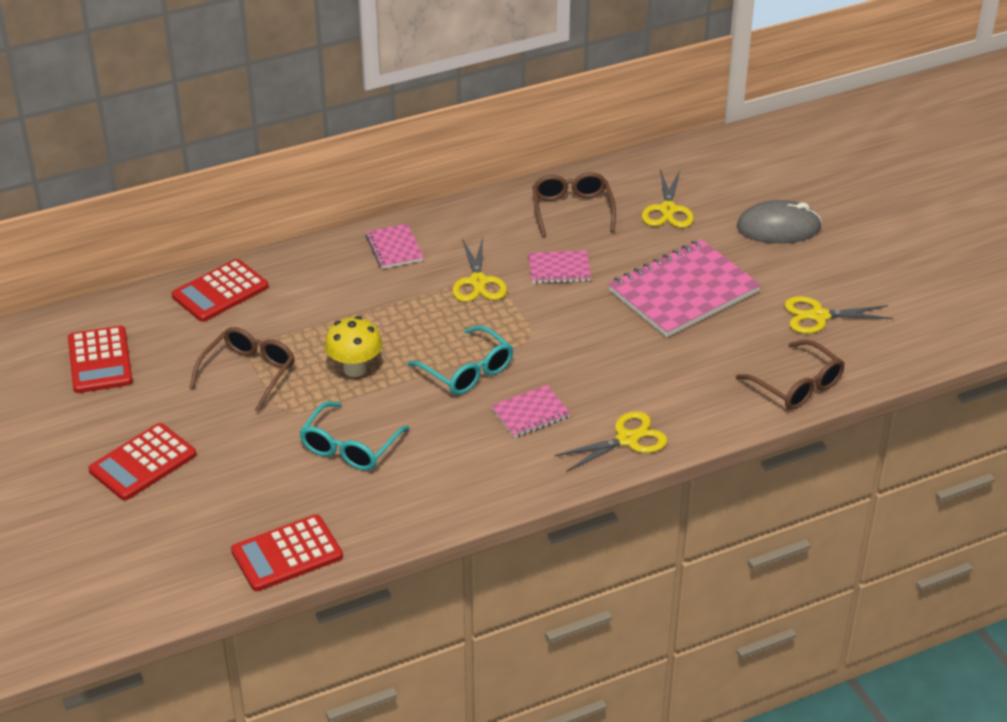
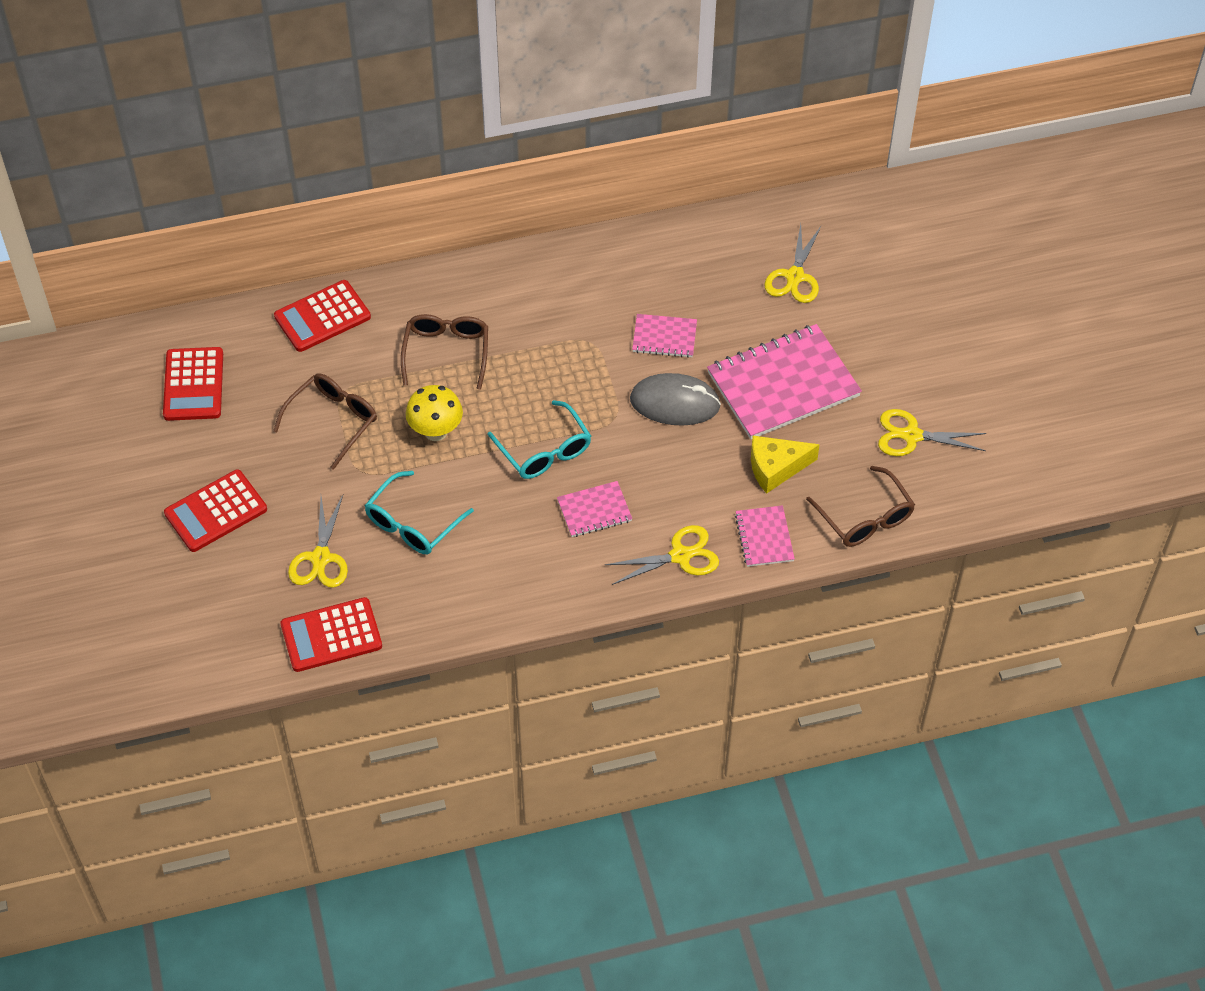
camera: 10 degrees right, 15 degrees up
pink notebook [366,223,424,269] -> pink notebook moved to [735,505,795,567]
yellow scissors [452,237,507,302] -> yellow scissors moved to [288,495,348,588]
brown glasses [532,172,616,237] -> brown glasses moved to [401,314,488,390]
grey mouse [737,200,822,243] -> grey mouse moved to [630,373,721,426]
none -> yellow cheese [751,436,820,493]

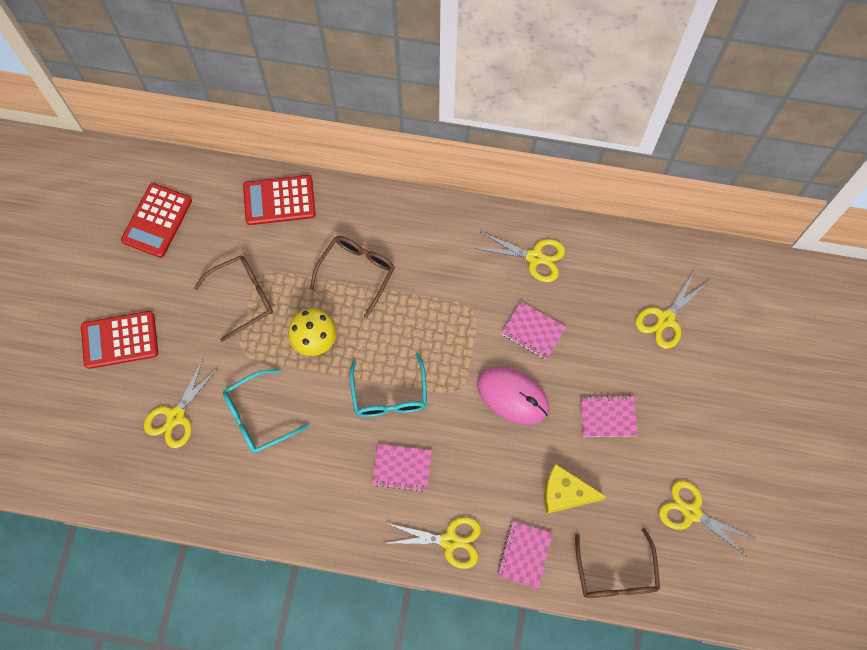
camera: 25 degrees right, 15 degrees up
red calculator [280,597,382,672] -> none
grey mouse [630,373,721,426] -> pink mouse [477,366,549,425]
pink notebook [707,324,862,439] -> pink notebook [581,395,638,437], size x0.49
none -> yellow scissors [475,232,565,282]

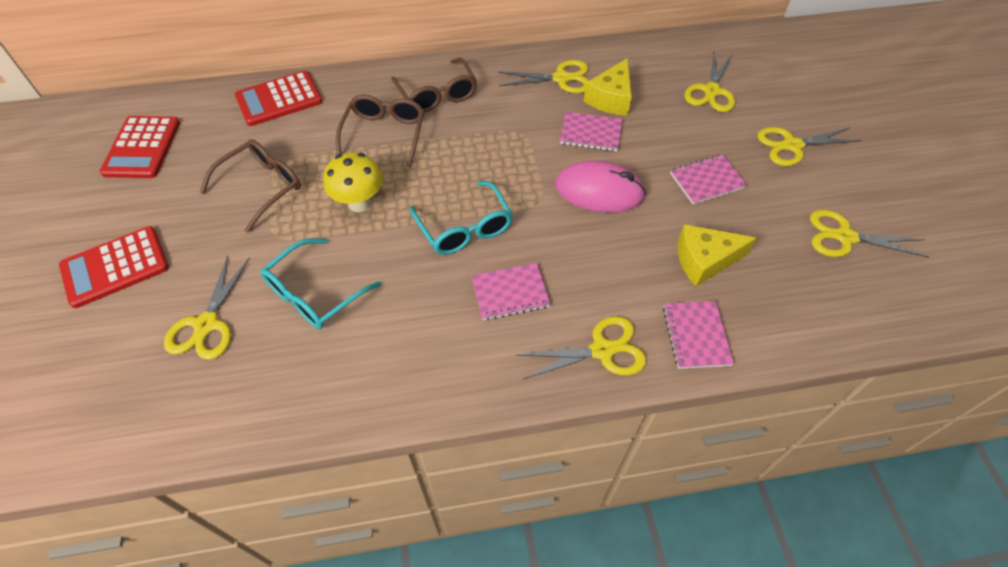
camera: 20 degrees left, 15 degrees down
brown glasses [575,528,660,598] -> brown glasses moved to [391,58,477,113]
none -> yellow cheese [584,58,632,116]
none -> yellow scissors [758,127,862,166]

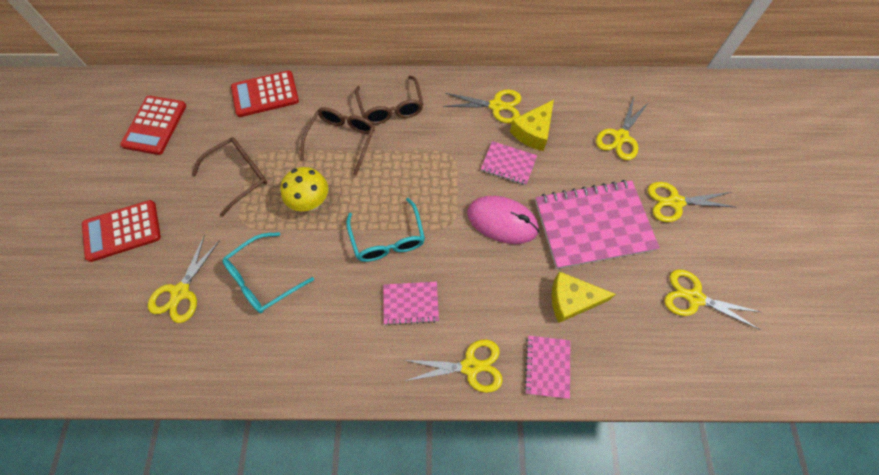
camera: 10 degrees right, 10 degrees up
pink notebook [670,154,747,204] -> pink notebook [535,180,660,269], size x2.03

